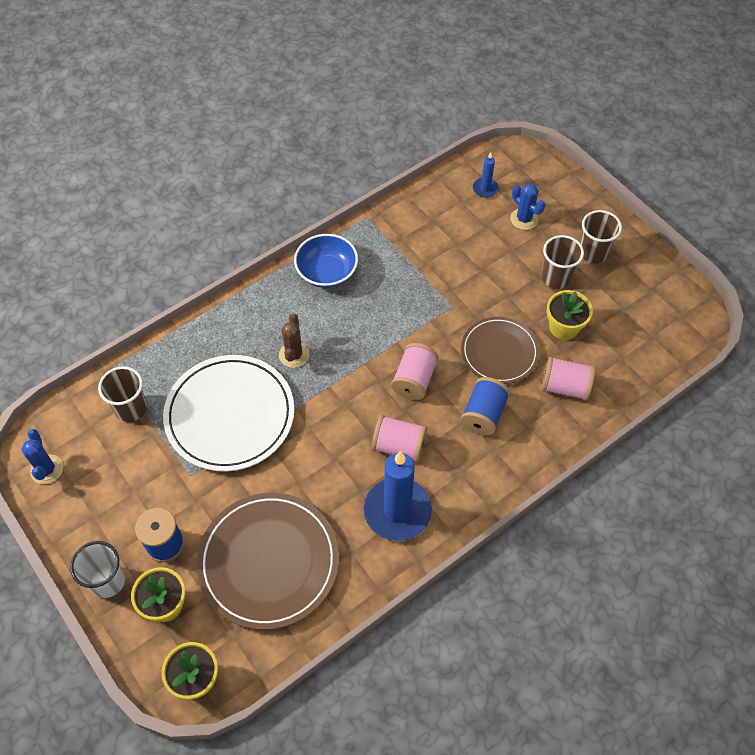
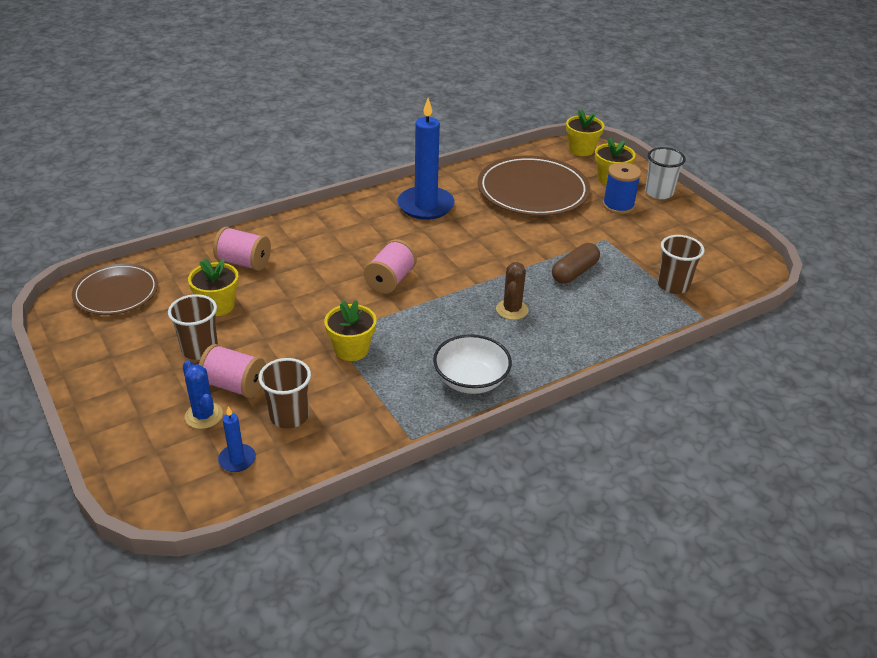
camera: 175 degrees left, 20 degrees down
blue cactus [21,429,63,484] -> none
white plate [163,355,294,472] -> brown capsule [552,243,600,284]
blue bowl [294,234,358,288] -> white bowl [433,334,512,394]
pink spool [372,415,427,462] -> pink spool moved to [199,344,266,398]
blue spool [460,377,510,436] -> none
brown plate [461,317,540,384] -> brown plate moved to [72,263,158,315]
brown cup [580,210,622,264] -> brown cup moved to [259,358,311,429]
none -> yellow flower pot [324,300,377,361]

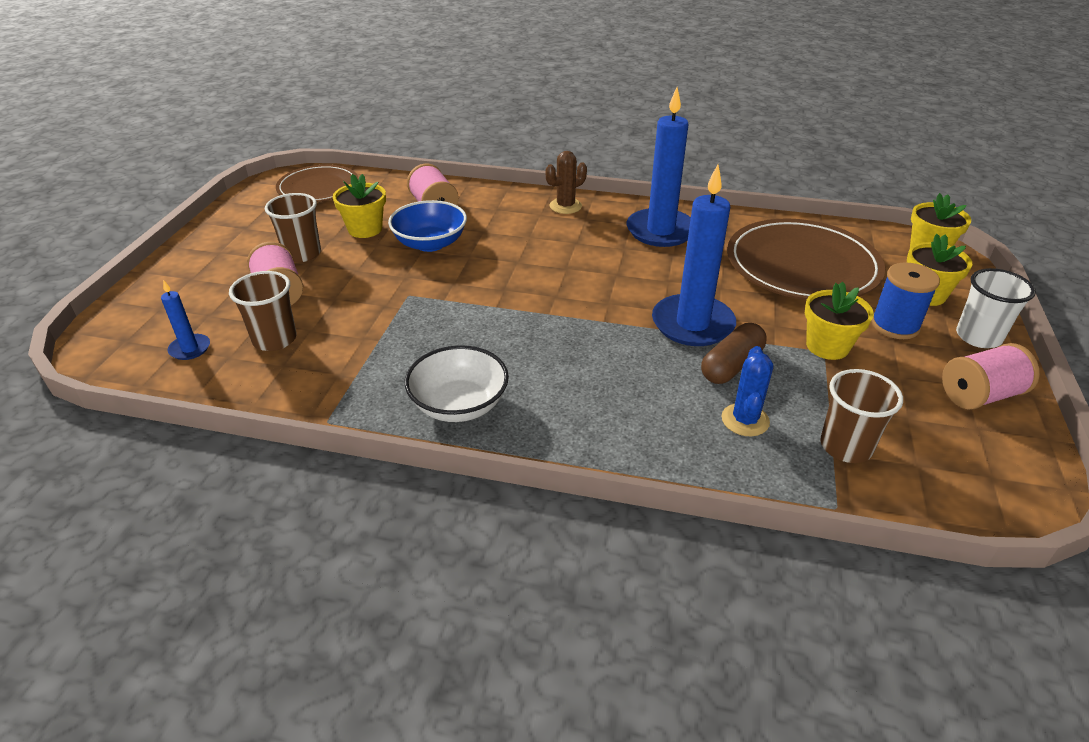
camera: 45 degrees right, 0 degrees up
blue cactus [183,360,223,429] -> blue cactus moved to [722,346,773,436]
yellow flower pot [324,300,377,361] -> yellow flower pot moved to [805,282,874,360]
pink spool [364,239,417,294] -> pink spool moved to [942,343,1040,410]
brown cactus [496,262,528,320] -> brown cactus moved to [546,151,587,214]
brown capsule [552,243,600,284] -> brown capsule turned 45 degrees counterclockwise [701,323,767,384]
none -> blue bowl [388,200,467,252]
none -> blue candle [652,165,736,346]

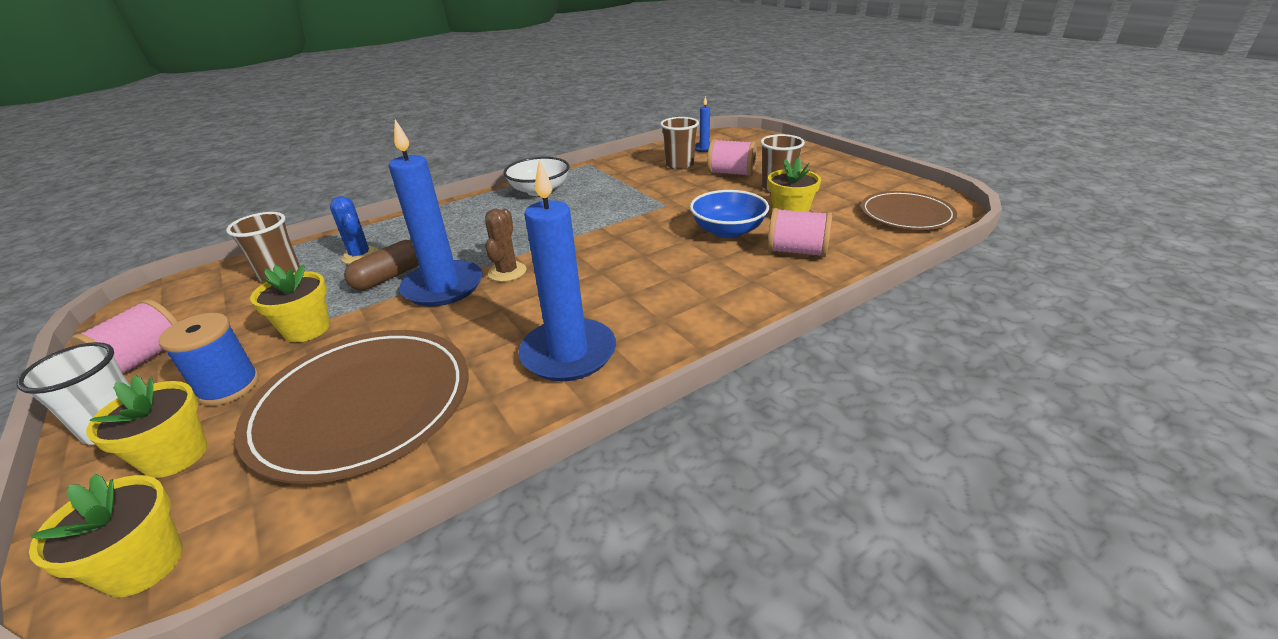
camera: 135 degrees right, 5 degrees down
brown cactus [546,151,587,214] -> brown cactus moved to [485,209,526,282]
brown capsule [701,323,767,384] -> brown capsule turned 45 degrees clockwise [344,240,419,291]

